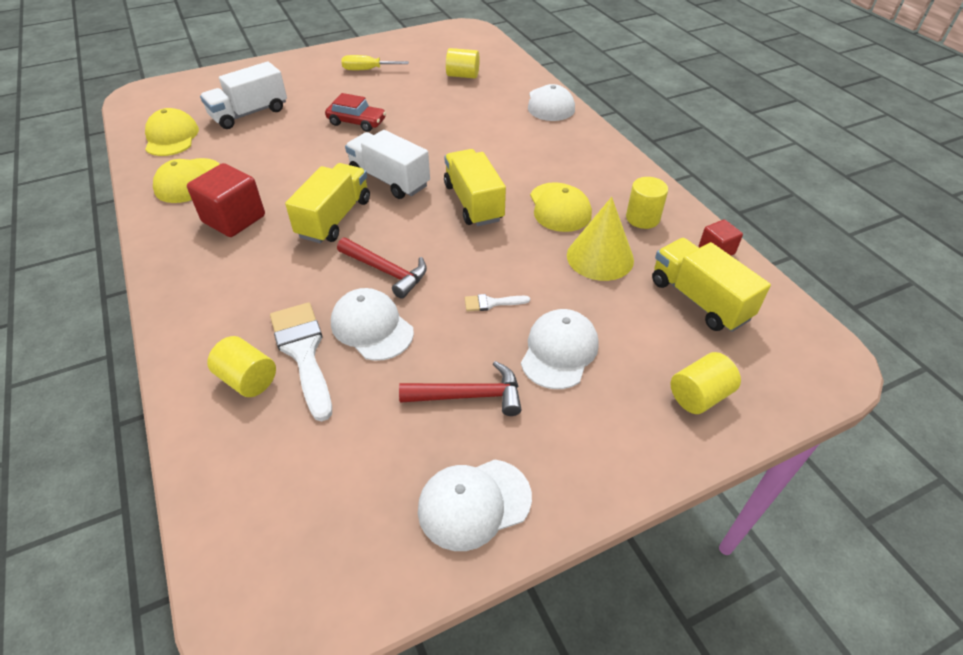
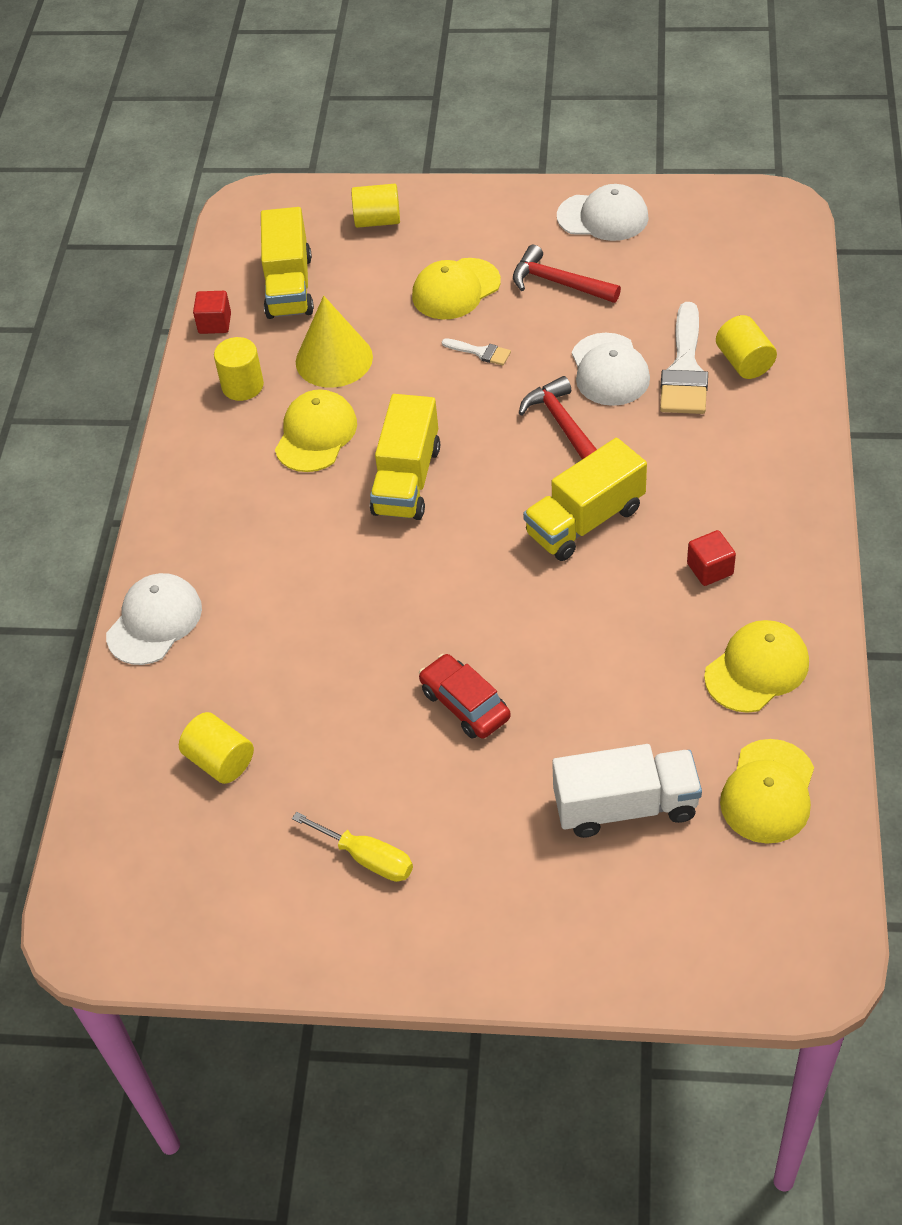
camera: 145 degrees left, 5 degrees up
red cube [187,163,265,237] -> red cube [687,530,736,586], size x0.55
white truck [345,130,430,199] -> none
white cap [521,309,599,389] -> yellow cap [412,258,501,319]

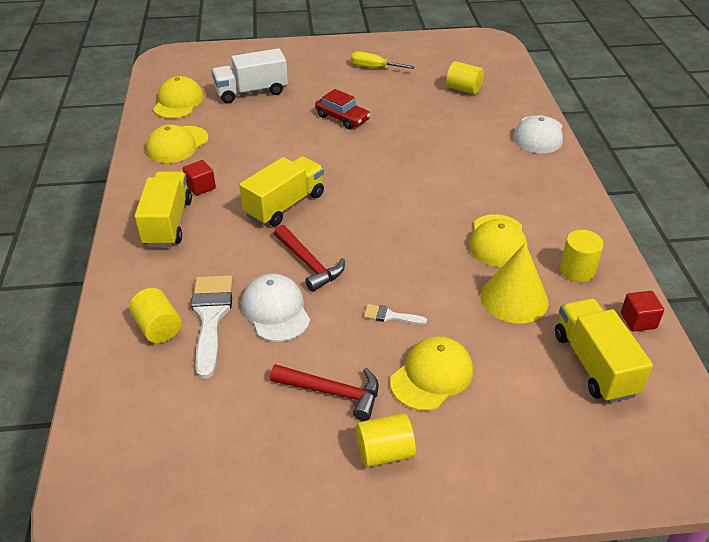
camera: 165 degrees right, 10 degrees down
yellow cylinder [351,184,400,228] -> yellow cylinder moved to [356,413,416,467]
yellow truck [370,394,440,520] -> yellow truck moved to [134,172,192,247]
white cap [557,184,649,241] -> none

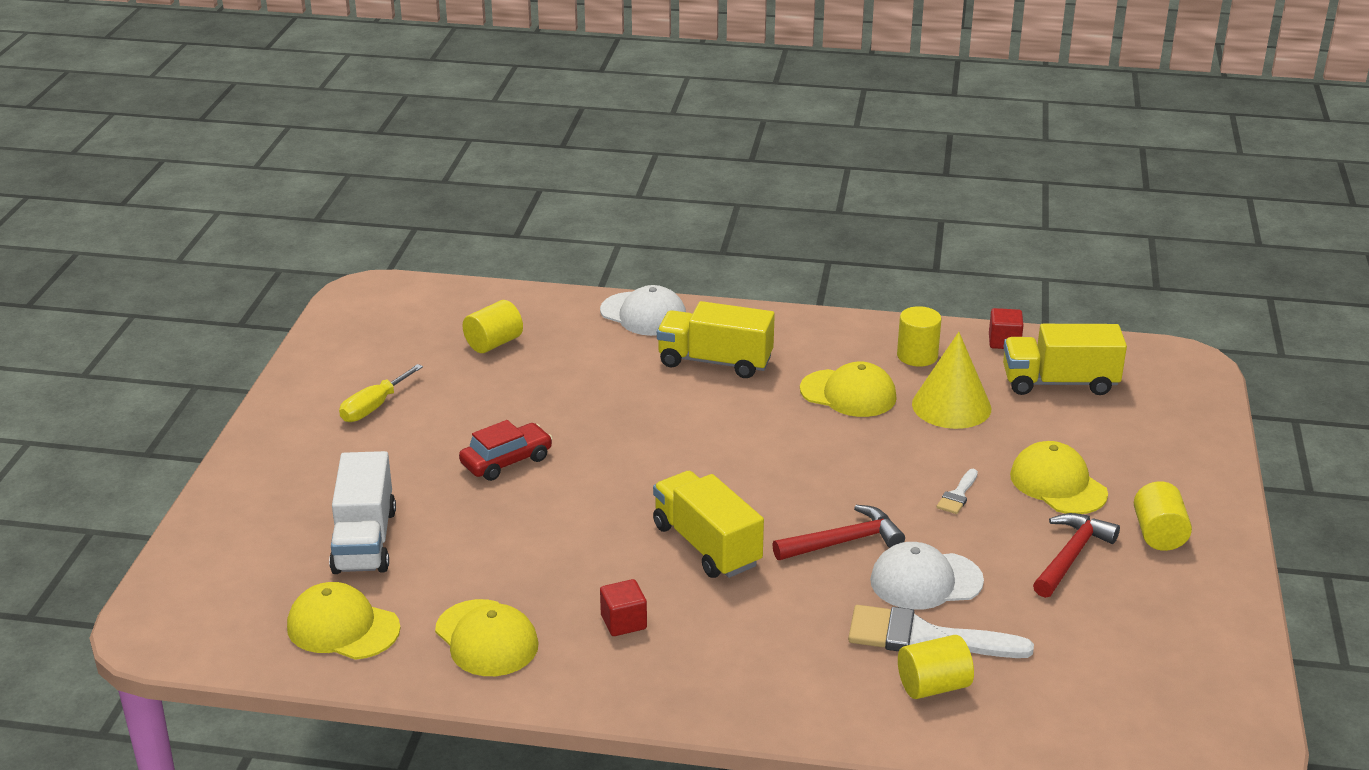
camera: 75 degrees left, 10 degrees down
yellow truck [134,172,192,247] -> yellow truck moved to [657,301,775,378]

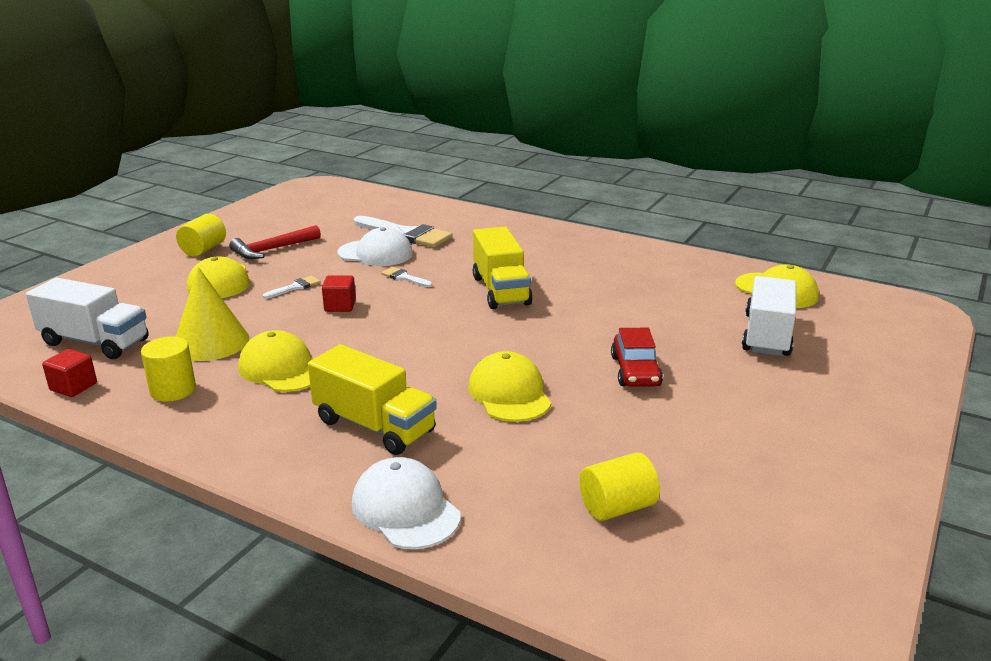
camera: 160 degrees left, 5 degrees down
yellow screwdriver [339,364,423,422] -> none
yellow cap [435,599,539,676] -> yellow cap moved to [468,351,551,422]
red car [459,420,553,481] -> red car turned 75 degrees counterclockwise [611,328,663,387]
red cube [600,579,647,636] -> red cube moved to [322,275,356,312]
red hammer [772,505,905,560] -> white brush [381,267,432,287]
yellow cylinder [898,635,974,699] -> none
yellow truck [1003,324,1127,395] -> white truck [26,278,149,359]

